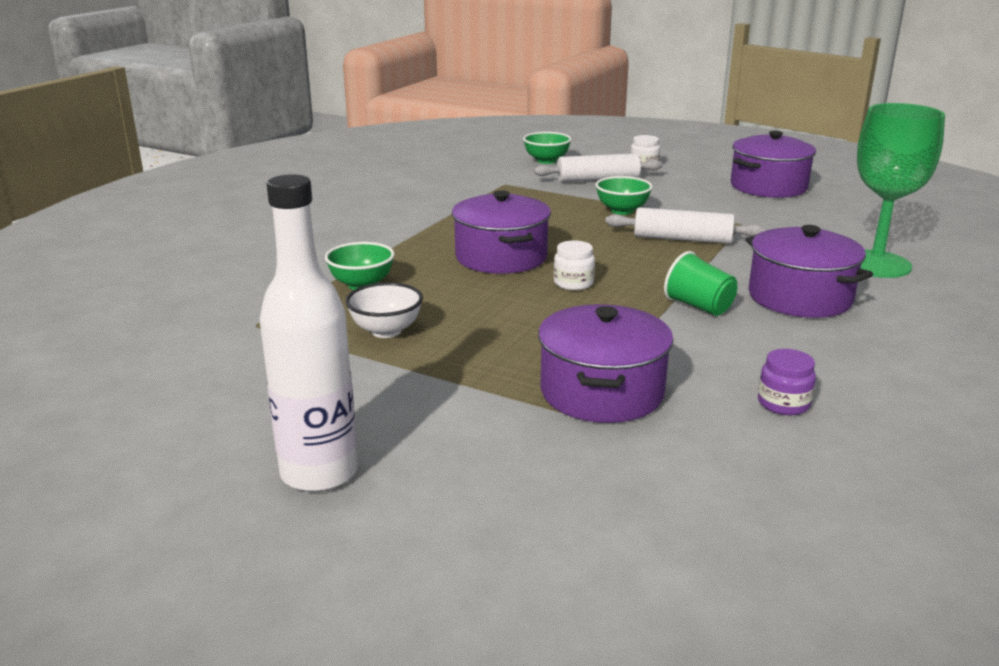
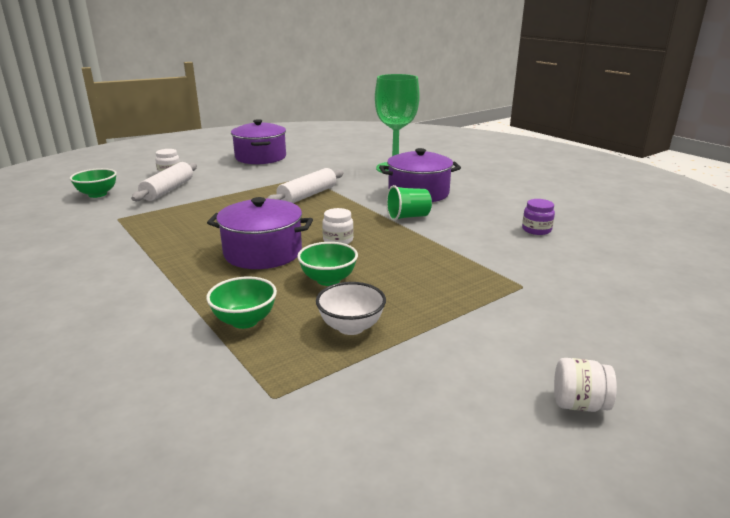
camera: 65 degrees left, 0 degrees up
white bottle [260,174,358,492] -> white jar [554,358,617,412]
purple pot [538,304,674,423] -> none
green bowl [595,176,653,215] -> green bowl moved to [297,242,358,286]

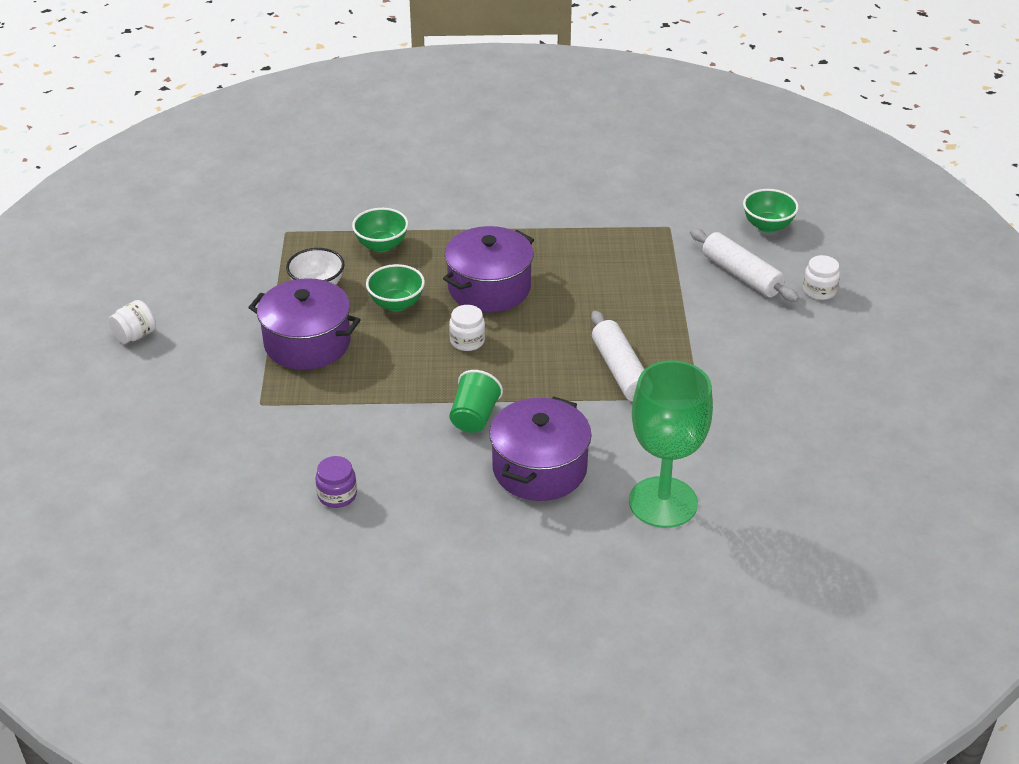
camera: 125 degrees right, 15 degrees up
purple pot [231,119,286,164] -> purple pot moved to [248,278,361,370]

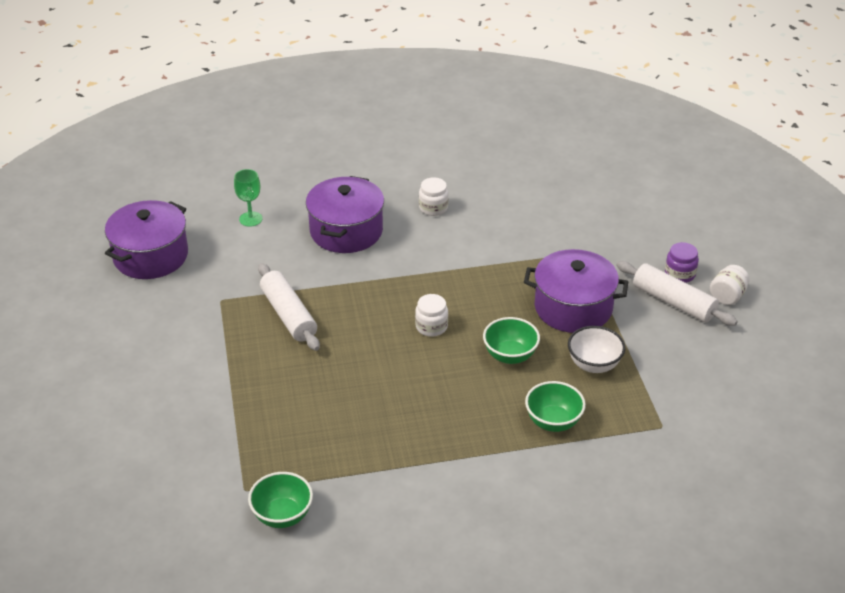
camera: 170 degrees right, 0 degrees up
purple jar [315,456,357,508] -> purple jar moved to [665,242,699,283]
purple pot [443,226,534,313] -> purple pot moved to [105,200,188,279]
green cup [449,370,503,433] -> none
green goblet [629,360,713,528] -> green goblet [234,169,263,227], size x0.45
white rolling pin [690,228,799,302] -> white rolling pin moved to [616,261,738,326]
green bowl [743,189,799,233] -> green bowl moved to [248,472,313,528]
white jar [803,255,840,300] -> white jar moved to [419,177,449,216]

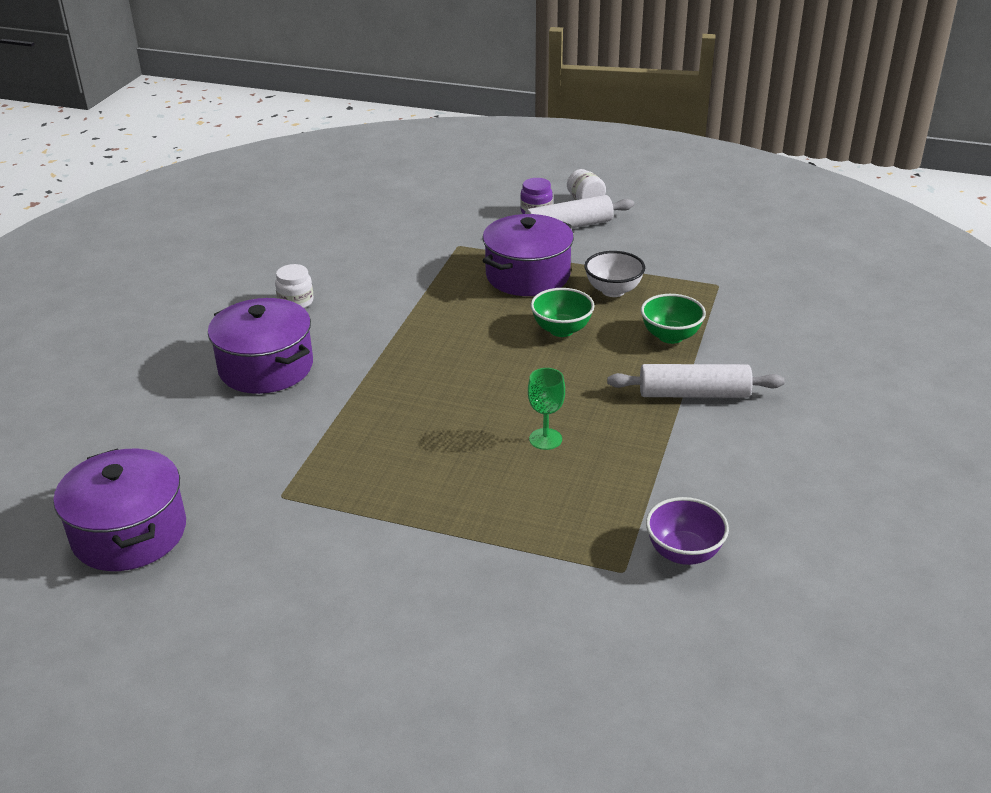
camera: 60 degrees left, 5 degrees down
green goblet [234,169,263,227] -> green goblet moved to [528,368,565,450]
green bowl [248,472,313,528] -> purple bowl [646,497,729,565]
white rolling pin [258,263,320,351] -> white rolling pin moved to [607,364,785,398]
white jar [415,294,448,337] -> none

